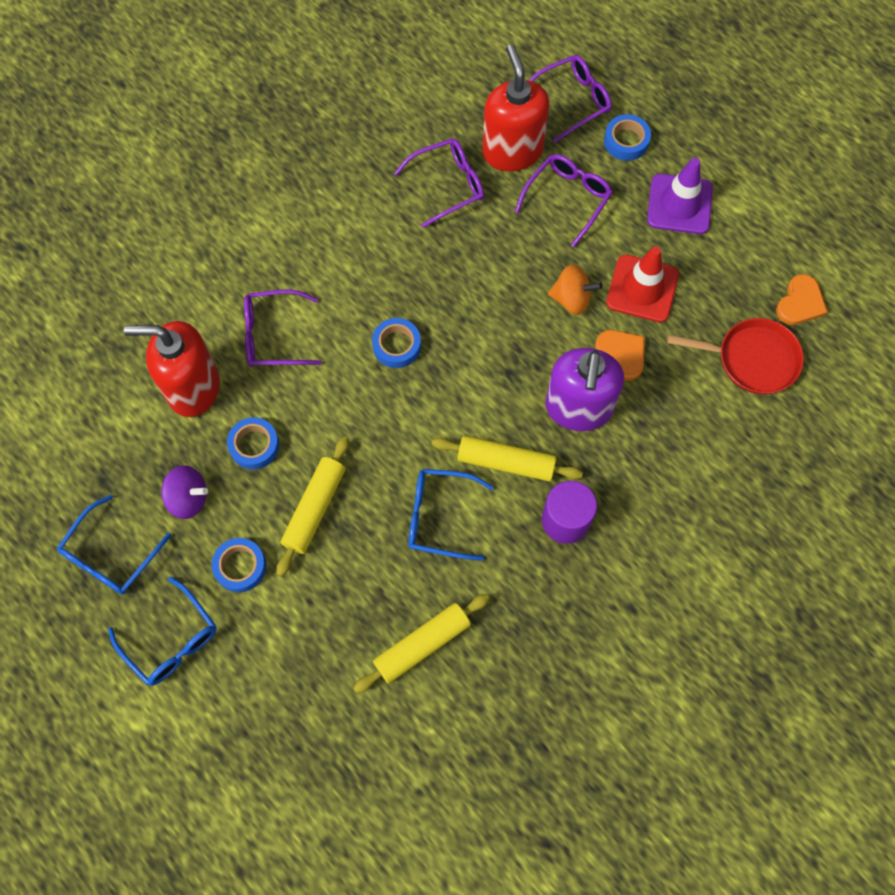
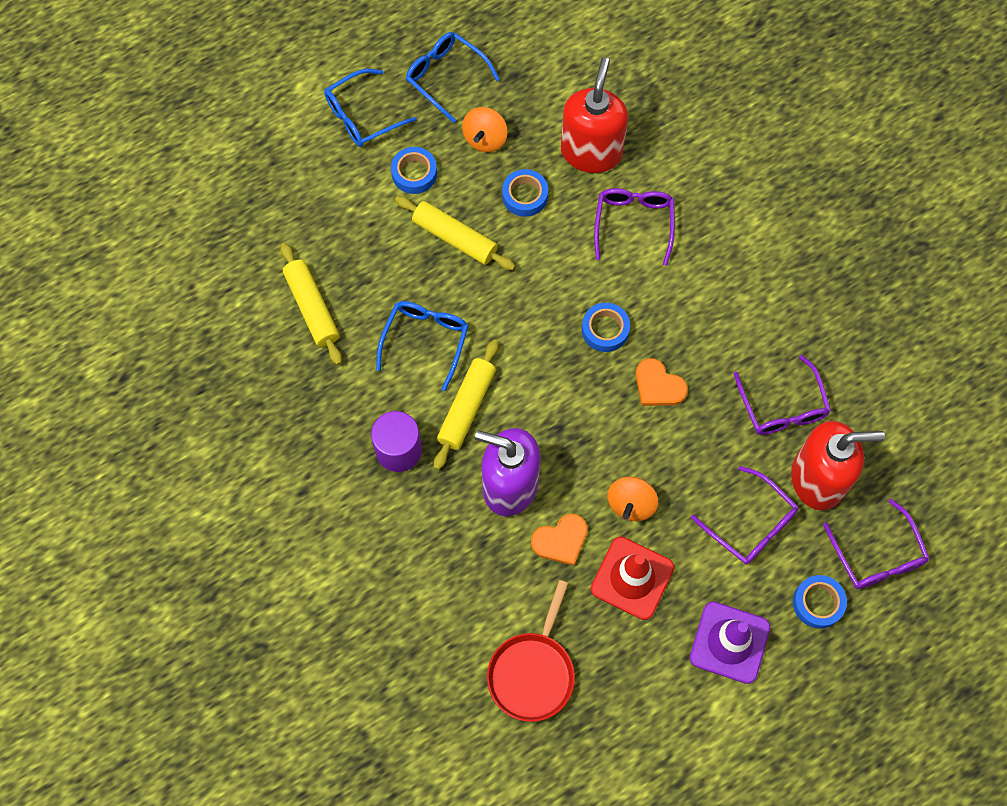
camera: 100 degrees right, 0 degrees up
purple spinning top [162,465,208,519] -> orange spinning top [462,107,508,152]
orange heart [776,274,828,325] -> orange heart moved to [635,358,688,406]

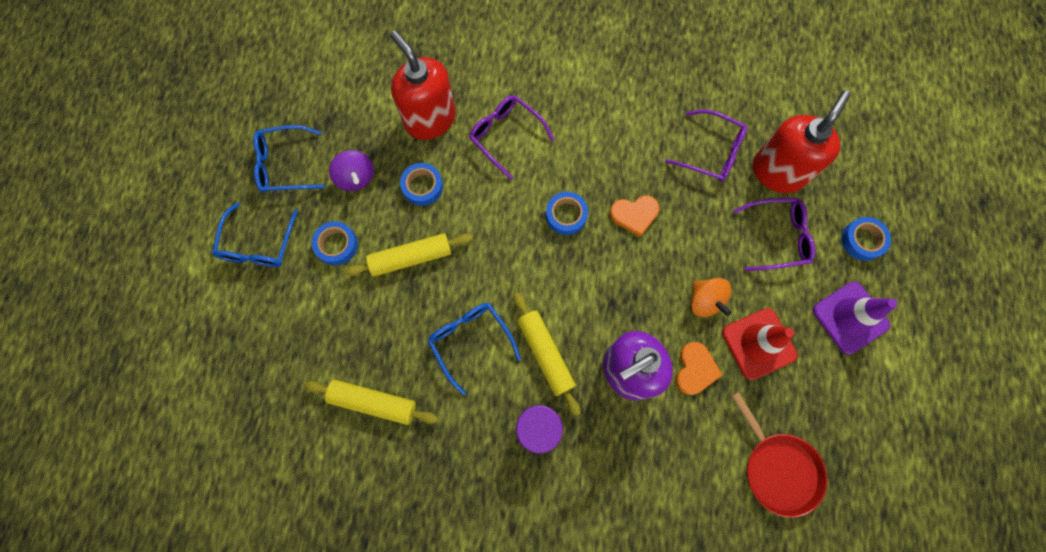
camera: 50 degrees left, 5 degrees up
orange spinning top [462,107,508,152] -> purple spinning top [329,150,374,191]
purple glasses [823,499,930,589] -> none

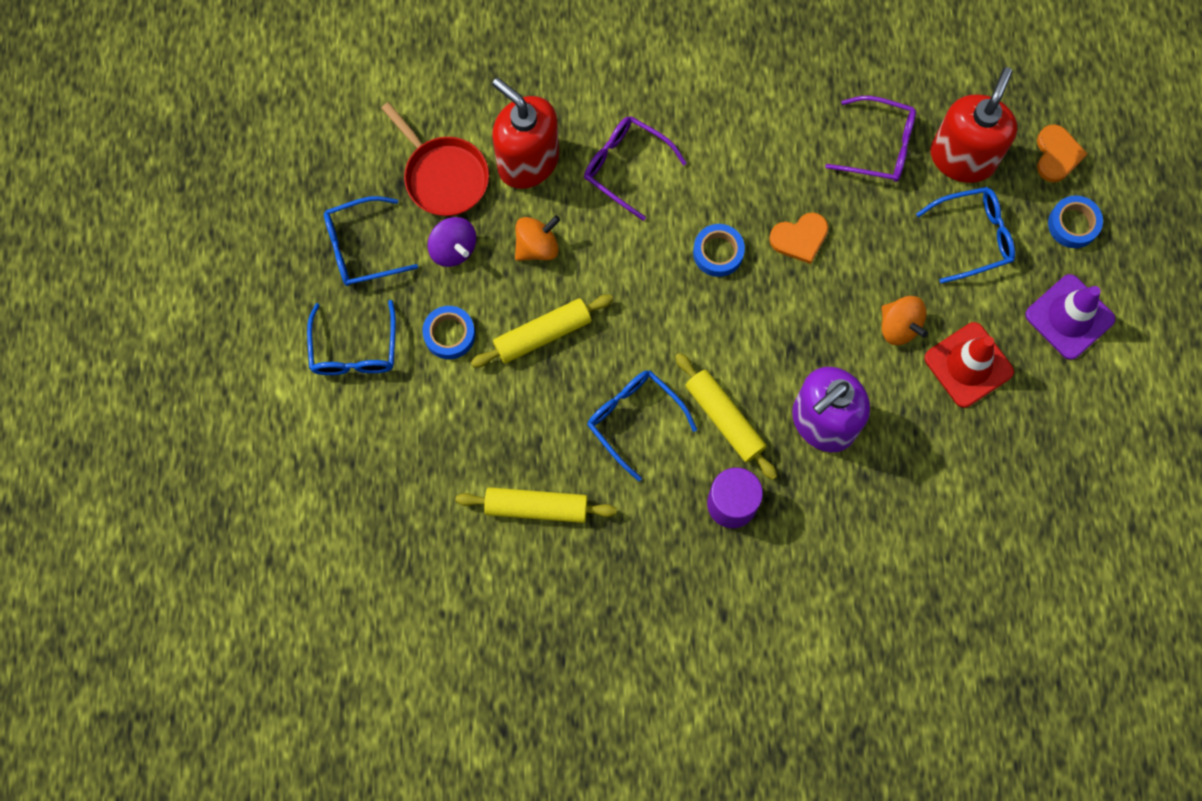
camera: 10 degrees left, 0 degrees up
blue tape [400,163,443,206] -> orange spinning top [515,215,560,261]
orange heart [676,342,722,395] -> orange heart moved to [1037,124,1087,182]
red pan [731,392,827,518] -> red pan moved to [381,102,489,216]
purple glasses [733,198,815,271] -> blue glasses [916,187,1015,283]

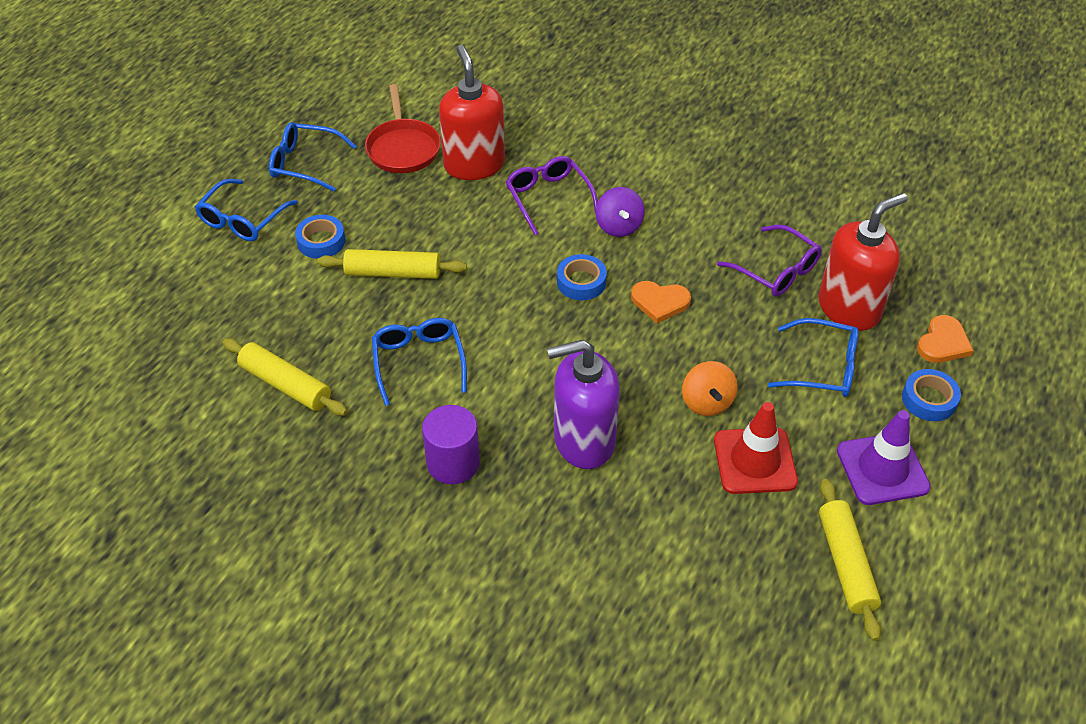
camera: 30 degrees right, 25 degrees down
purple spinning top [428,217,476,267] -> purple spinning top moved to [596,187,645,237]
orange spinning top [515,215,560,261] -> none
yellow rolling pin [675,353,777,480] -> yellow rolling pin moved to [819,479,881,641]

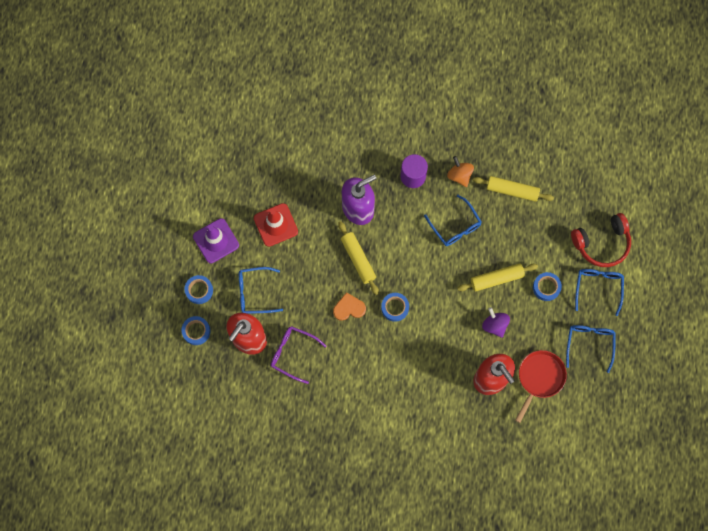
camera: 160 degrees right, 25 degrees up
blue glasses [269,122,357,192] -> blue glasses turned 75 degrees counterclockwise [566,325,616,373]
red pan [365,84,441,173] -> red pan turned 60 degrees clockwise [515,350,567,423]
purple glasses [506,156,598,235] -> none
purple spinning top [596,187,645,237] -> purple spinning top moved to [482,307,510,338]
orange spinning top [682,361,738,416] -> orange spinning top moved to [447,156,474,187]
yellow rolling pin [819,479,881,641] -> yellow rolling pin moved to [338,221,379,295]
orange heart [917,315,974,363] -> blue tape [181,316,210,345]
none -> red headphones [571,213,631,267]

